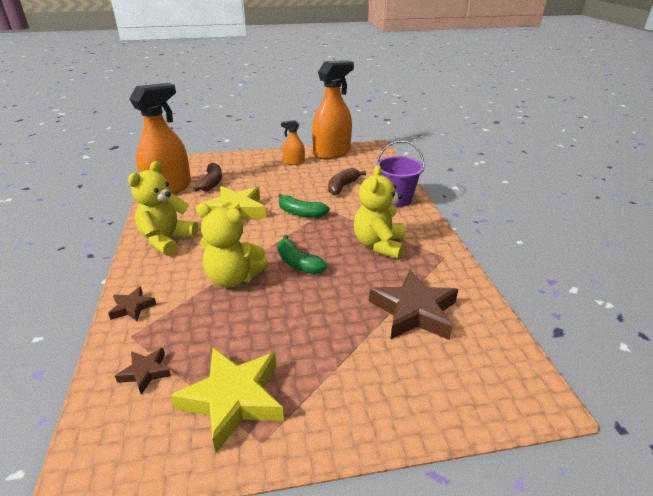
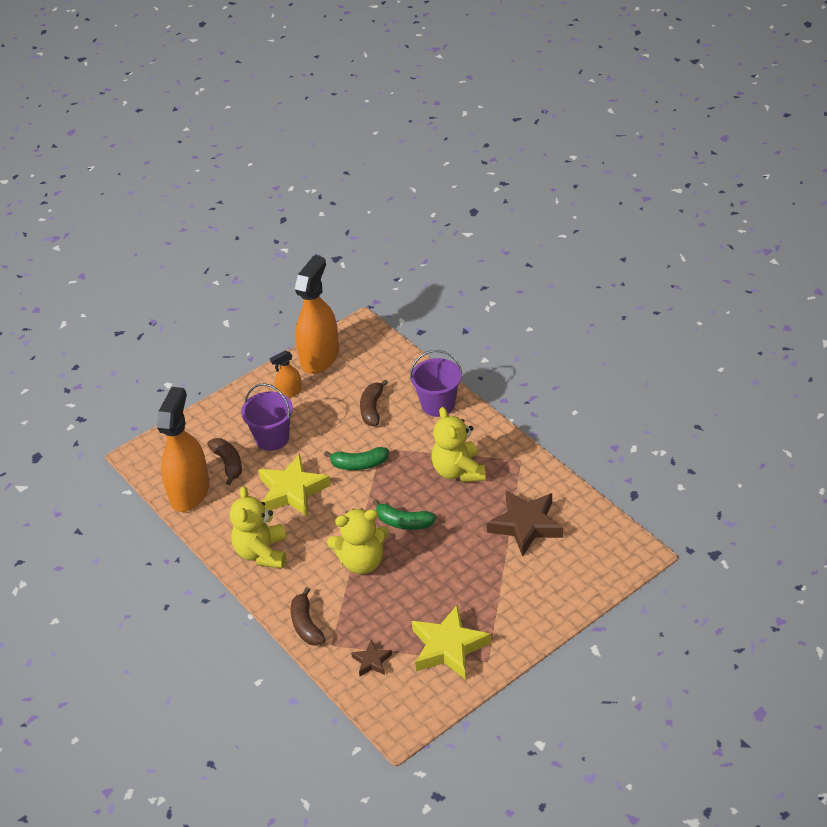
camera: 25 degrees left, 10 degrees up
brown star [108,286,157,322] -> brown banana [291,587,326,646]
none -> purple bucket [241,383,293,451]

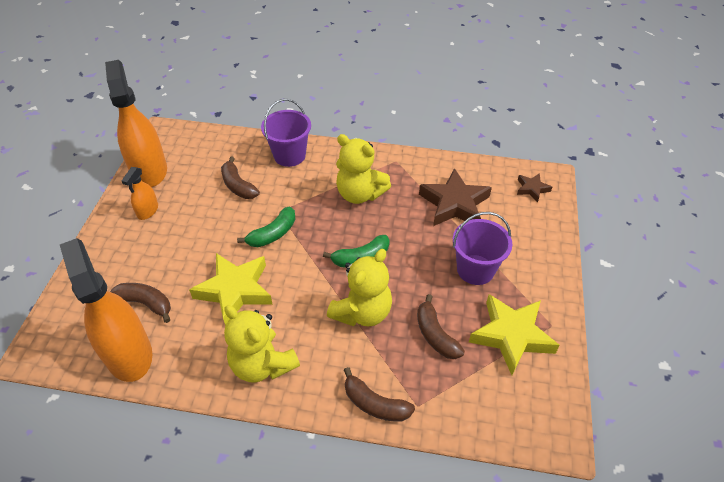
camera: 45 degrees left, 5 degrees up
purple bucket [241,383,293,451] -> purple bucket moved to [453,212,512,285]
brown star [351,640,392,676] -> brown star moved to [517,173,552,202]
none -> brown banana [417,294,465,359]

